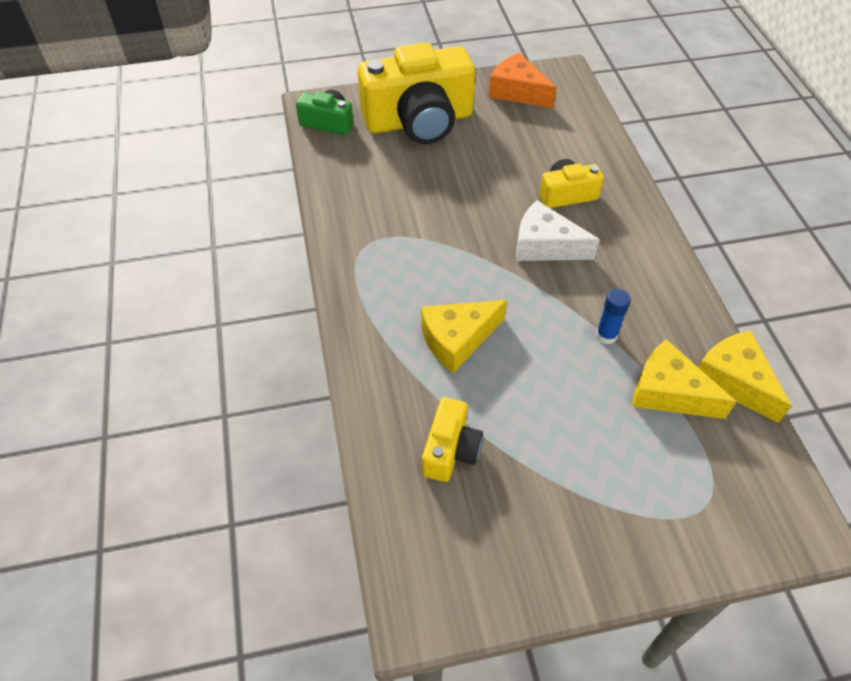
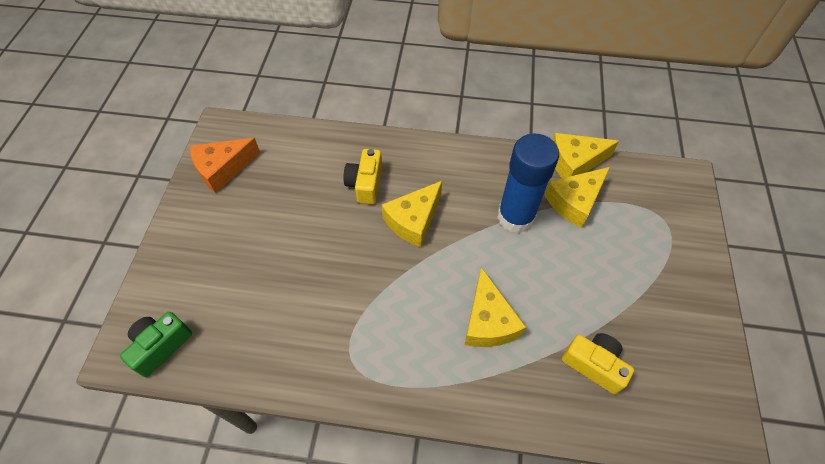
camera: 70 degrees left, 5 degrees up
yellow camera [358,42,475,144] -> none
white cheese [516,200,600,261] -> yellow cheese [382,181,442,247]
blue glue stick [596,289,631,344] -> blue glue stick [497,134,559,233], size x2.22

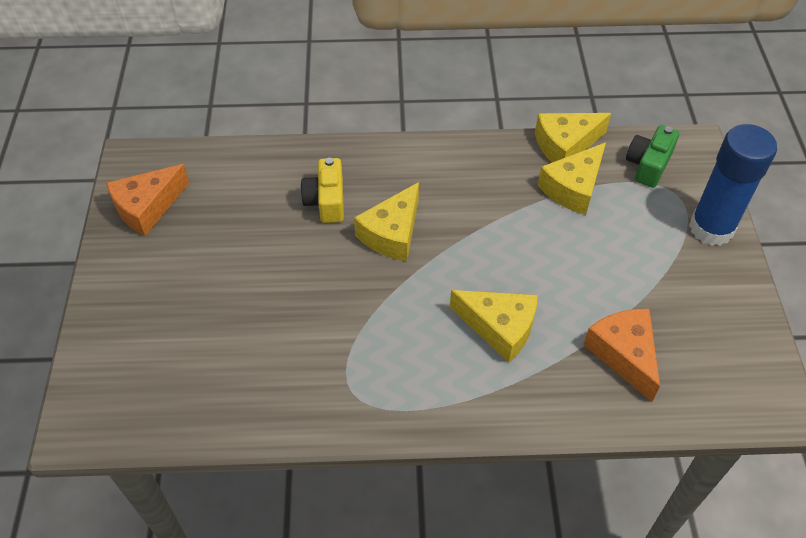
camera: 10 degrees left, 5 degrees down
green camera [120,312,192,377] -> green camera moved to [626,125,679,188]
yellow cheese [465,267,526,347] -> yellow cheese turned 45 degrees counterclockwise [450,290,538,363]
blue glue stick [497,134,559,233] -> blue glue stick moved to [689,124,777,246]
yellow camera [562,333,634,394] -> orange cheese [583,309,660,402]

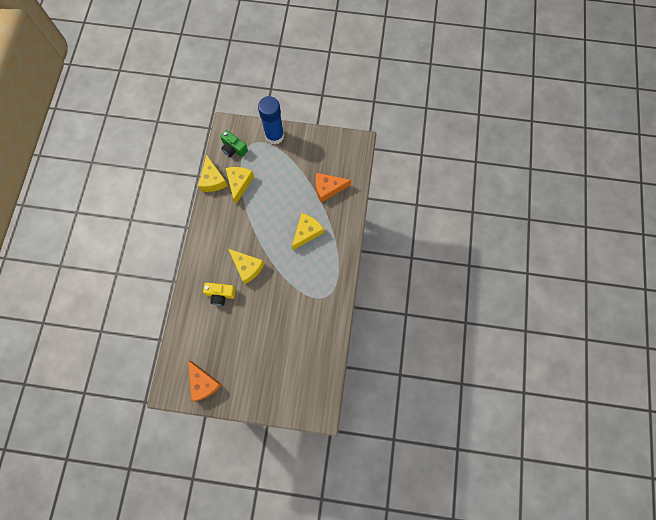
camera: 80 degrees left, 20 degrees up
yellow cheese [538,142,606,215] -> yellow cheese turned 135 degrees counterclockwise [226,167,254,204]

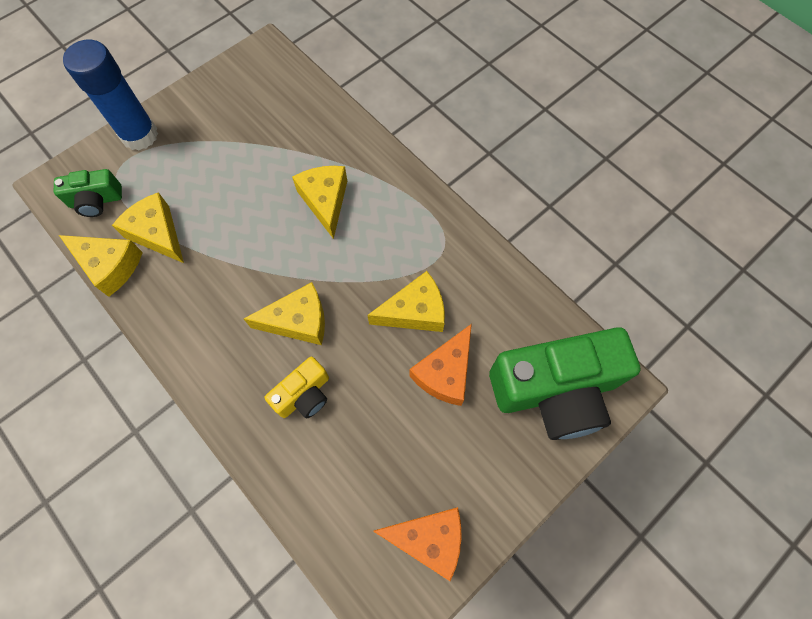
camera: 50 degrees left, 5 degrees down
orange cheese [316,173,351,203] -> orange cheese moved to [409,324,472,406]
none -> yellow cheese [367,271,445,332]
none -> green camera [489,327,641,440]

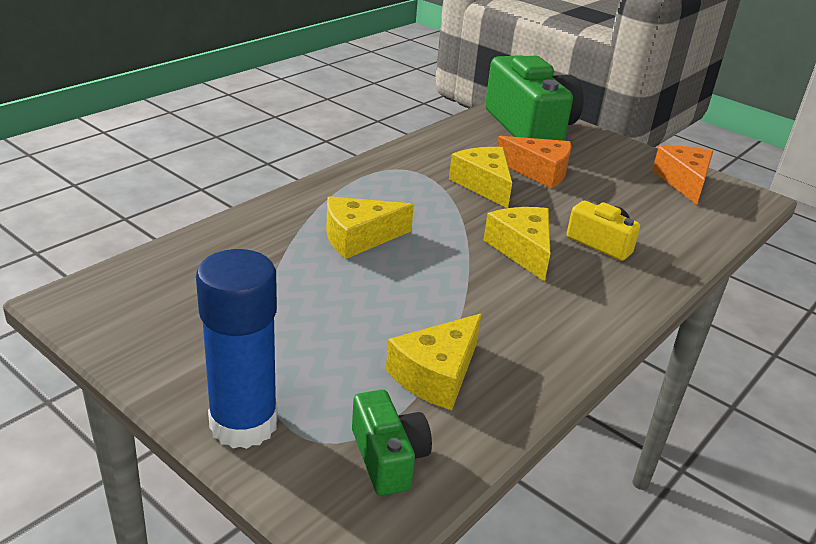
camera: 100 degrees left, 35 degrees down
yellow cheese [59,235,143,297] -> none

